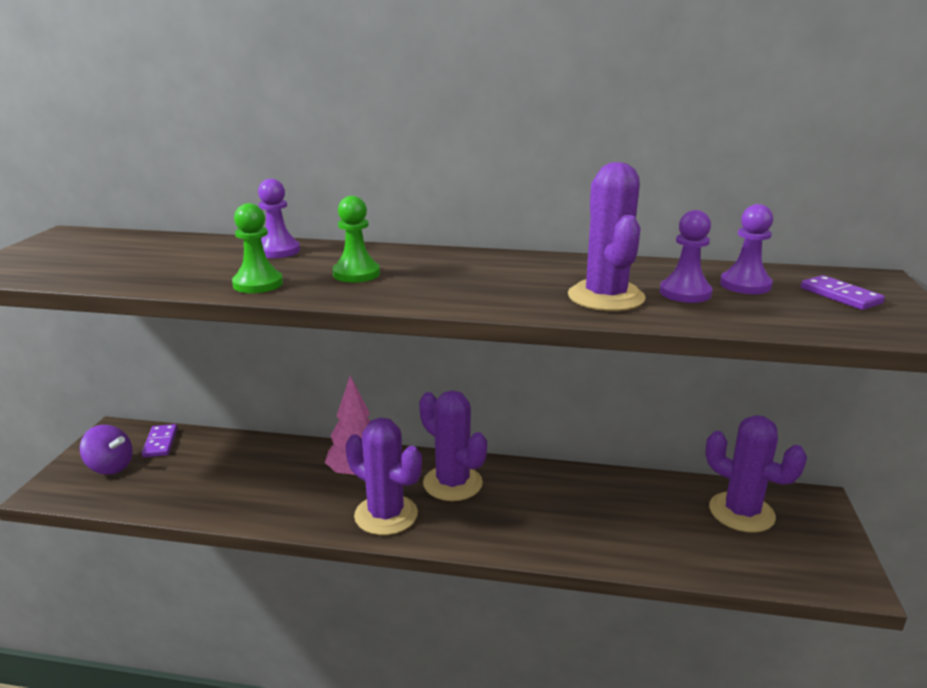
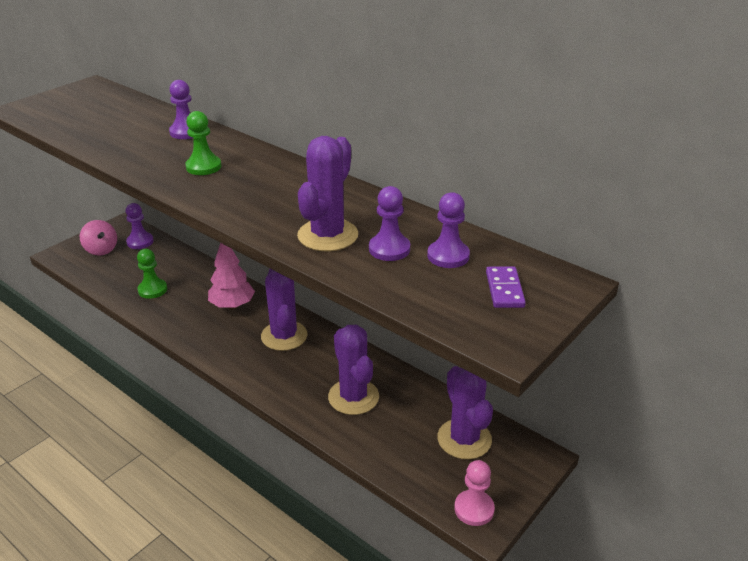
camera: 30 degrees right, 10 degrees up
purple spinning top [80,425,133,475] -> pink spinning top [80,220,117,255]
purple domino [142,424,177,457] -> purple pawn [126,203,154,249]
green pawn [232,203,283,293] -> green pawn moved to [137,249,167,299]
purple cactus [345,418,422,535] -> purple cactus moved to [328,325,379,415]
none -> pink pawn [454,460,495,526]

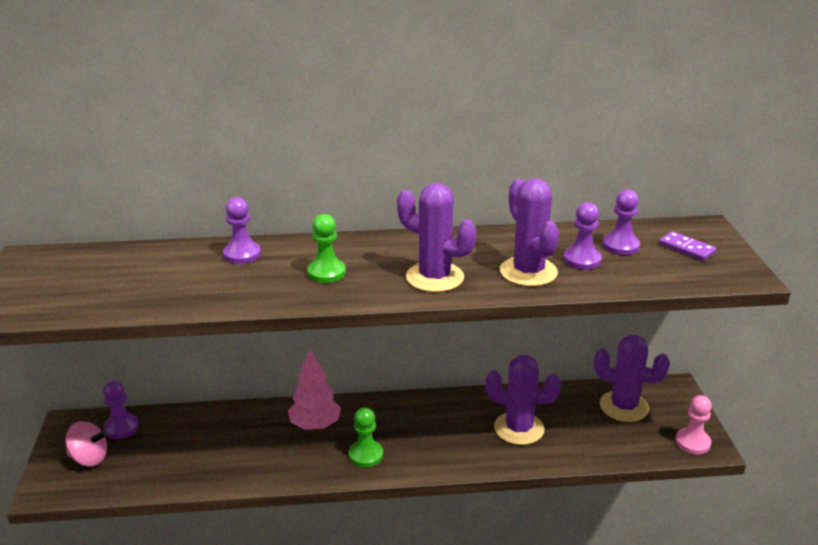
camera: 45 degrees left, 5 degrees down
green pawn [137,249,167,299] -> green pawn moved to [348,407,383,467]
purple cactus [261,269,307,351] -> purple cactus moved to [397,183,476,292]

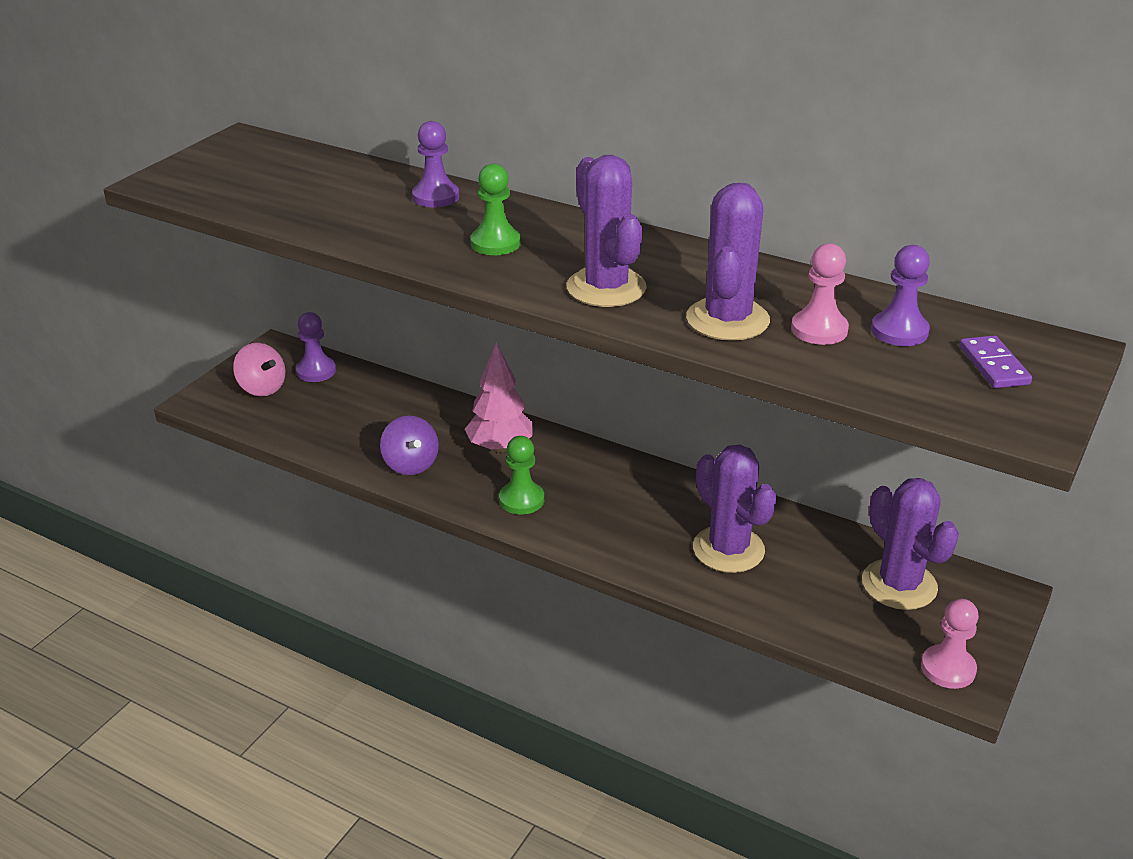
camera: 35 degrees right, 5 degrees up
purple pawn [563,202,602,270] -> pink pawn [791,243,849,345]
none -> purple spinning top [380,416,439,475]

